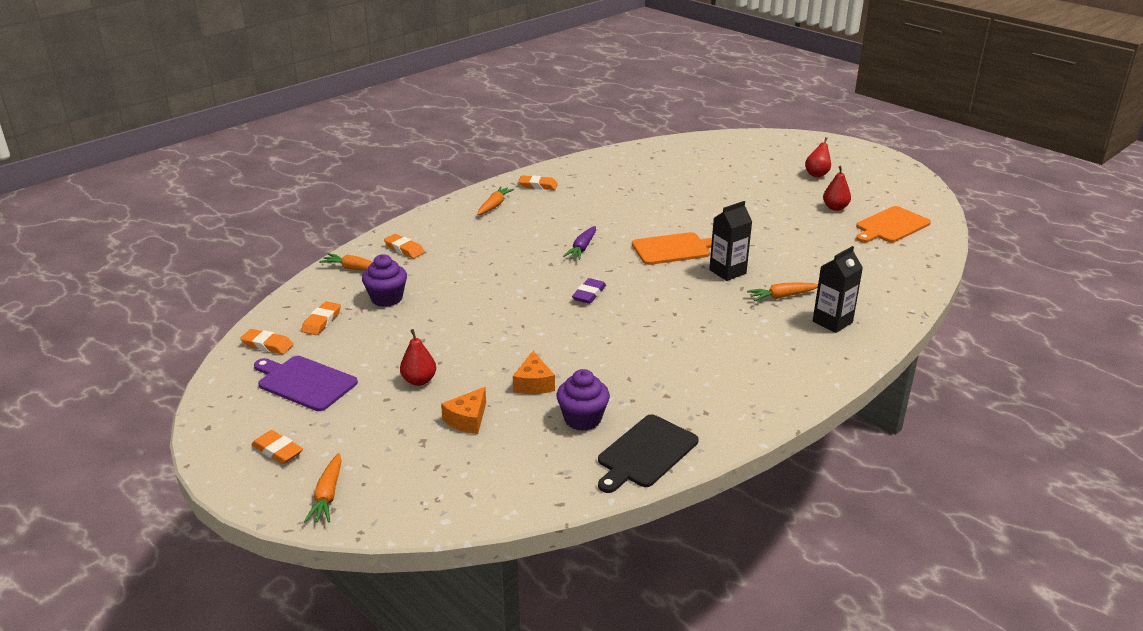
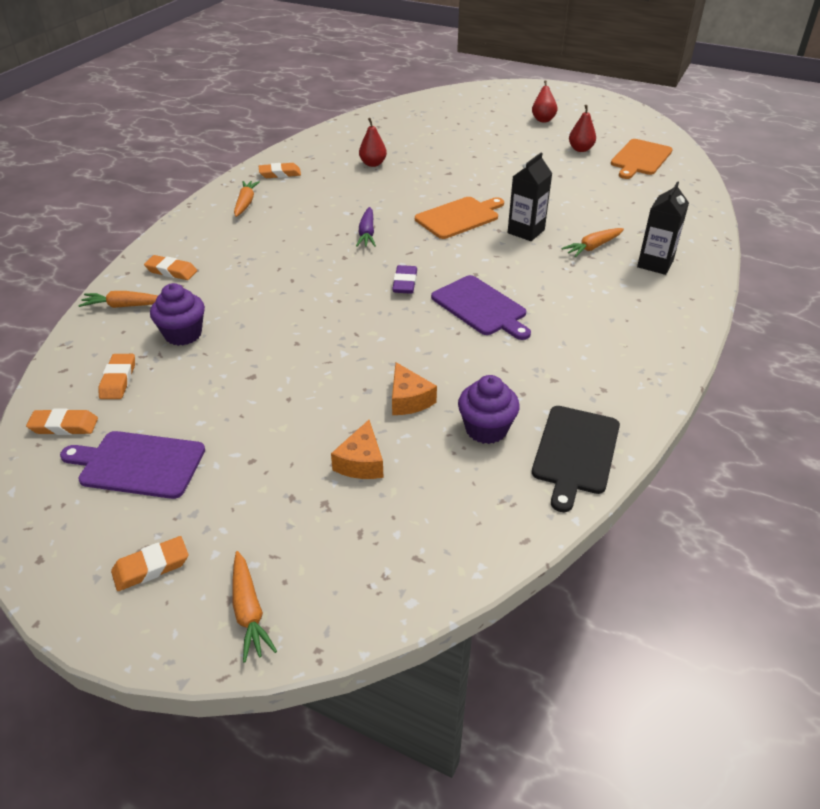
camera: 20 degrees left, 10 degrees up
orange eraser [251,430,303,464] -> orange eraser turned 45 degrees counterclockwise [111,536,188,591]
red pear [400,329,436,386] -> red pear moved to [359,118,387,167]
none -> purple cutting board [431,275,531,340]

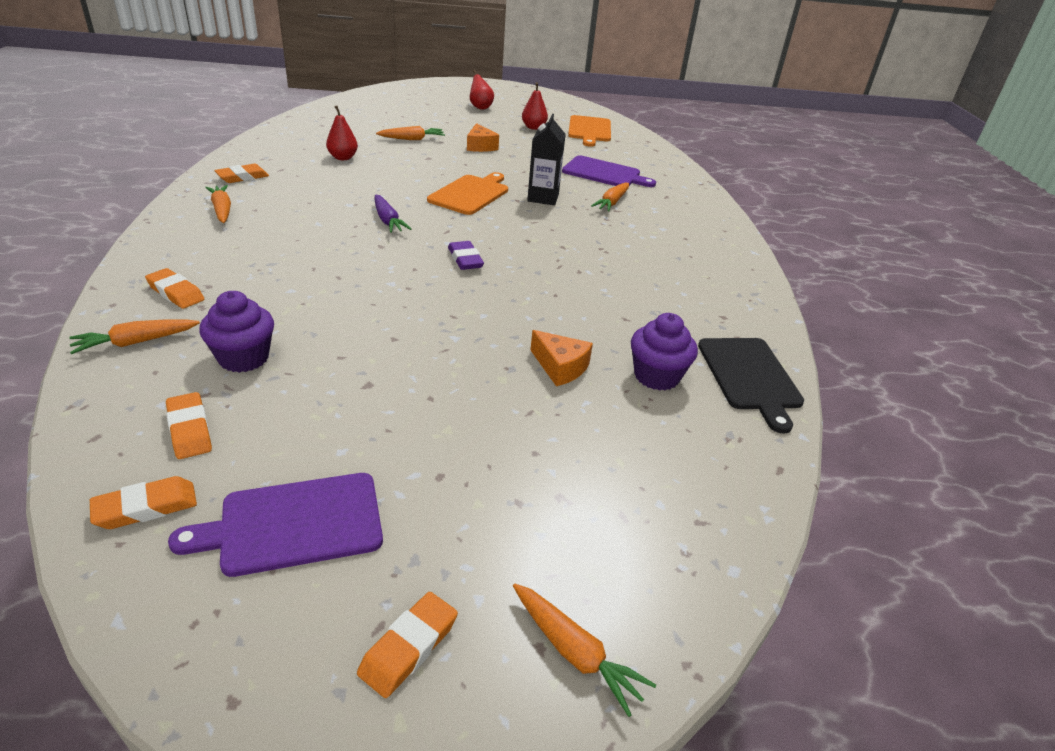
camera: 30 degrees left, 5 degrees down
orange eraser [144,255,197,280] -> orange eraser turned 45 degrees clockwise [145,268,204,309]
orange cheese [331,420,384,479] -> orange cheese moved to [467,123,499,152]
purple cutting board [431,275,531,340] -> purple cutting board moved to [562,155,656,187]
black carton [637,181,689,275] -> none
none -> orange carrot [376,126,445,140]

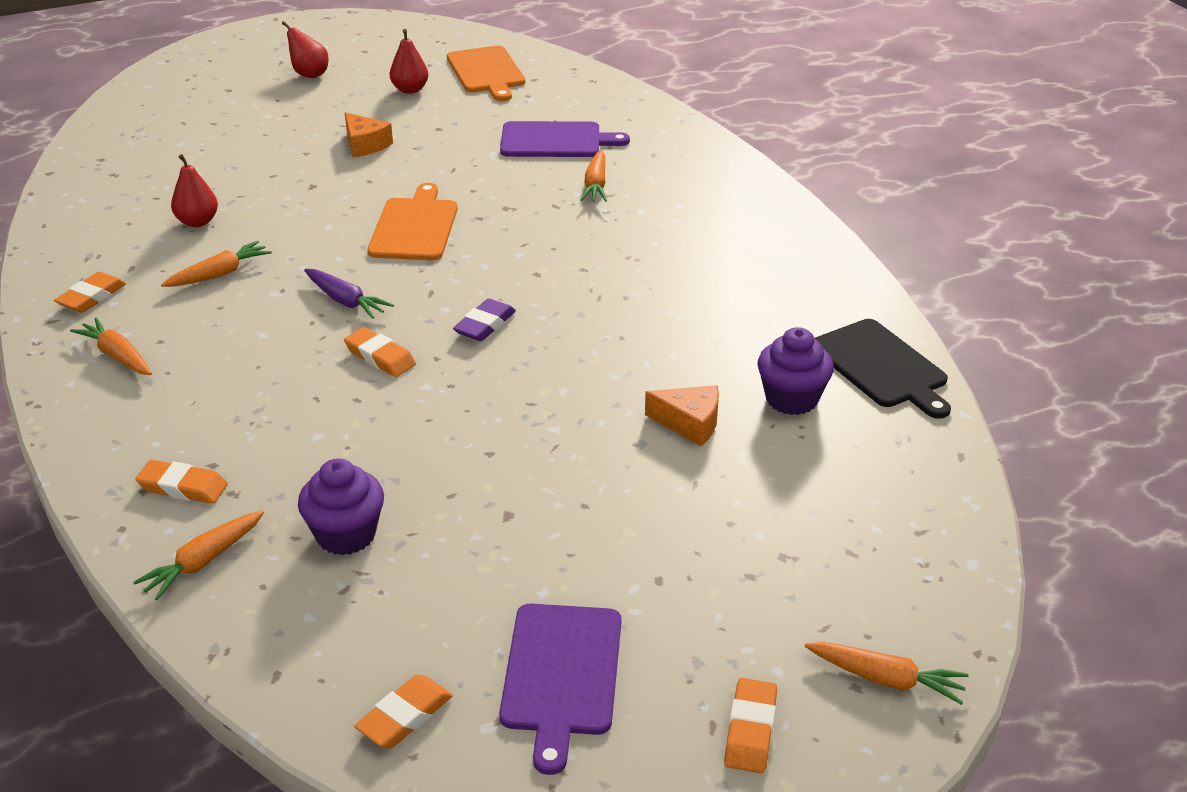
camera: 20 degrees left, 0 degrees up
orange eraser [166,392,212,459] -> orange eraser moved to [344,327,416,377]
purple cutting board [168,473,383,577] -> purple cutting board turned 45 degrees counterclockwise [499,604,621,775]
orange carrot [376,126,445,140] -> orange carrot moved to [161,241,272,287]
purple eraser [448,241,484,270] -> purple eraser turned 75 degrees clockwise [453,298,516,341]
black carton [527,114,566,205] -> none

